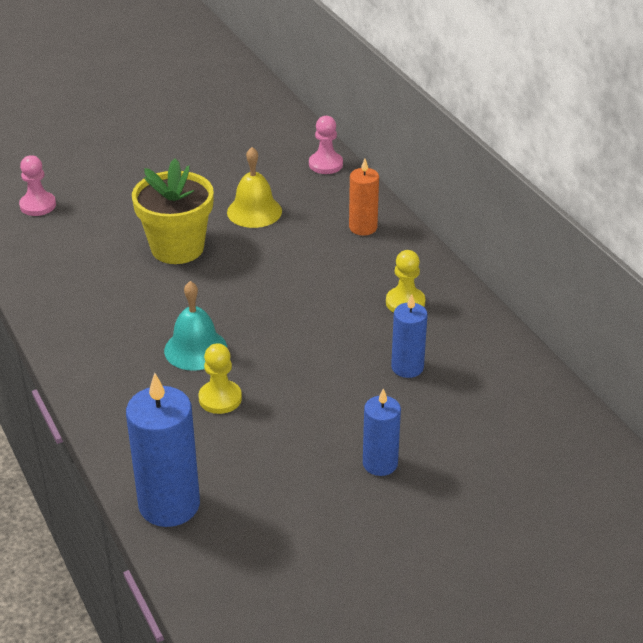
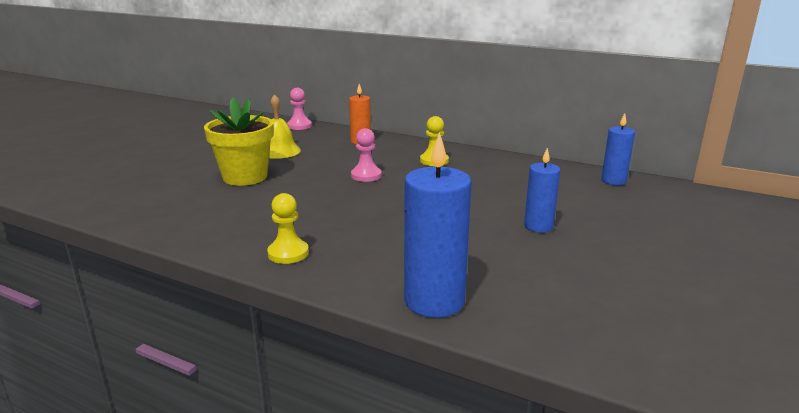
camera: 35 degrees left, 15 degrees down
pink pawn [19,155,56,216] -> pink pawn moved to [351,128,382,182]
turquoise bell [164,281,227,371] -> none
yellow pawn [199,343,242,414] -> yellow pawn moved to [267,193,309,264]
blue candle [391,294,428,378] -> blue candle moved to [601,113,635,185]

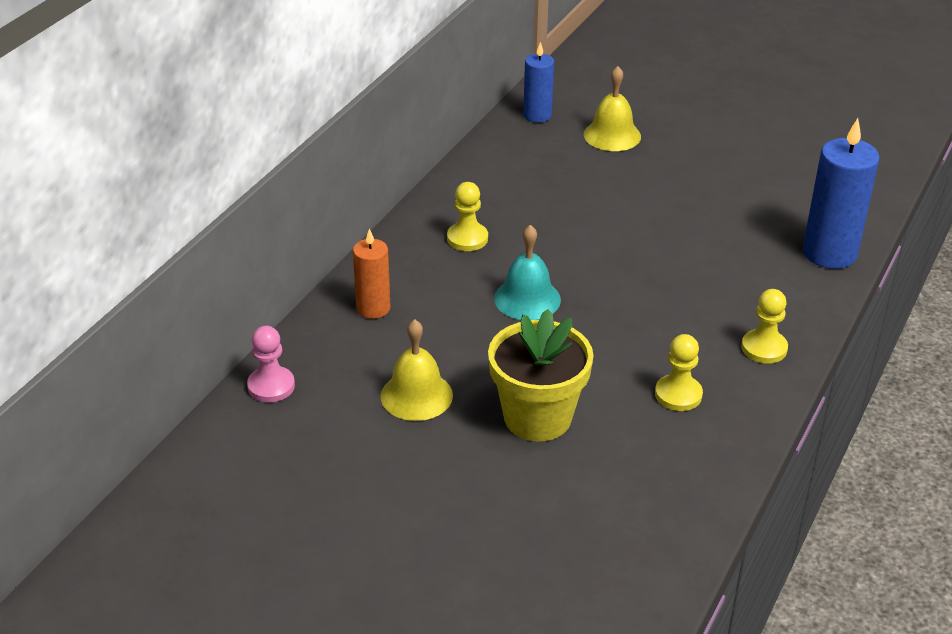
camera: 90 degrees left, 15 degrees up
pink pawn [351,128,382,182] -> turquoise bell [494,225,561,320]
blue candle [524,148,560,233] -> none
none -> yellow bell [584,66,641,151]
none -> yellow pawn [655,334,703,411]

